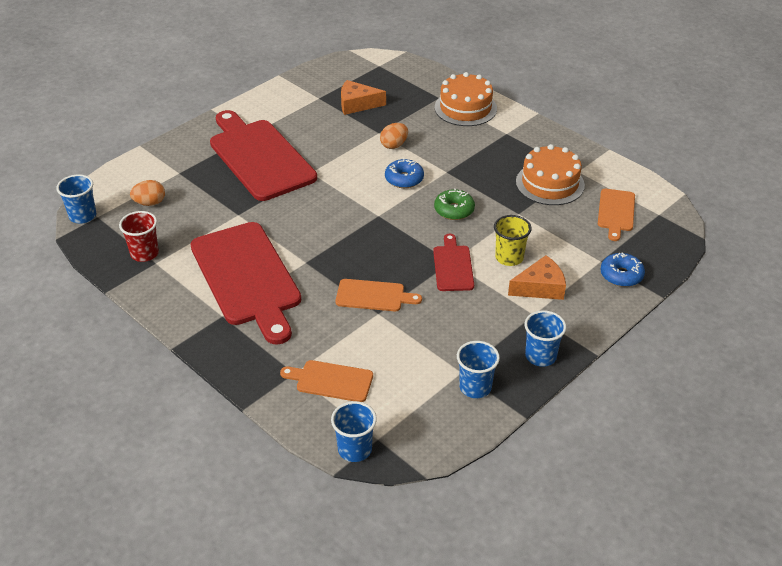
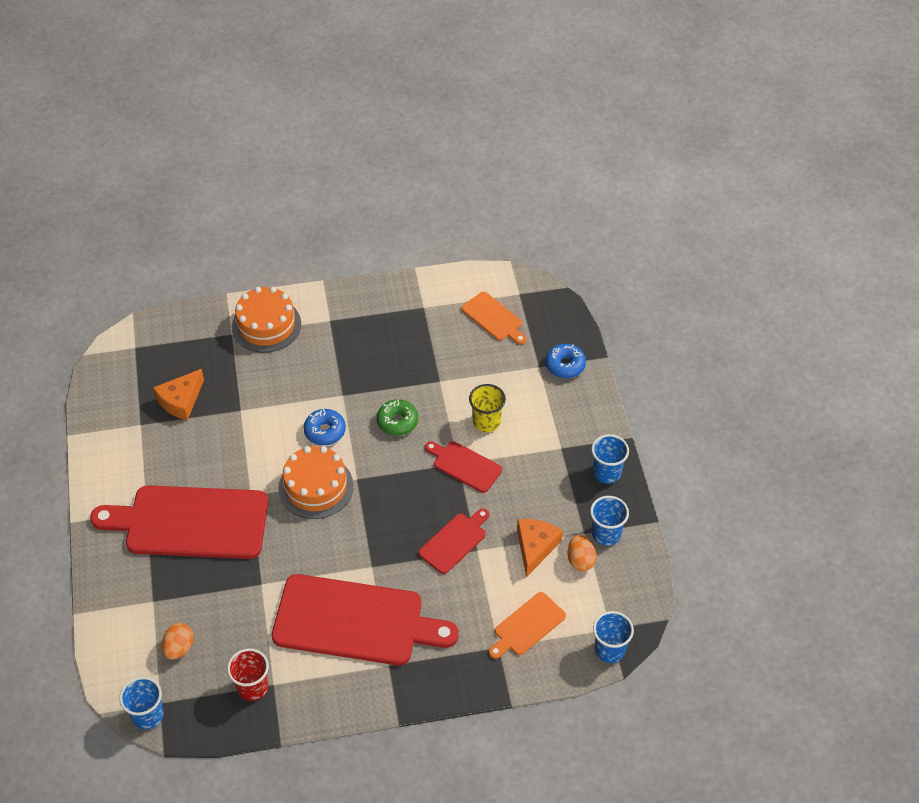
camera: 55 degrees left, 10 degrees up
orange cutting board [335,279,422,311] -> red cutting board [418,508,489,574]
orange egg [380,123,408,149] -> orange egg moved to [568,535,596,571]
orange cheese [508,255,566,300] -> orange cheese moved to [517,519,563,577]
orange cake [516,144,585,205] -> orange cake moved to [278,446,353,519]

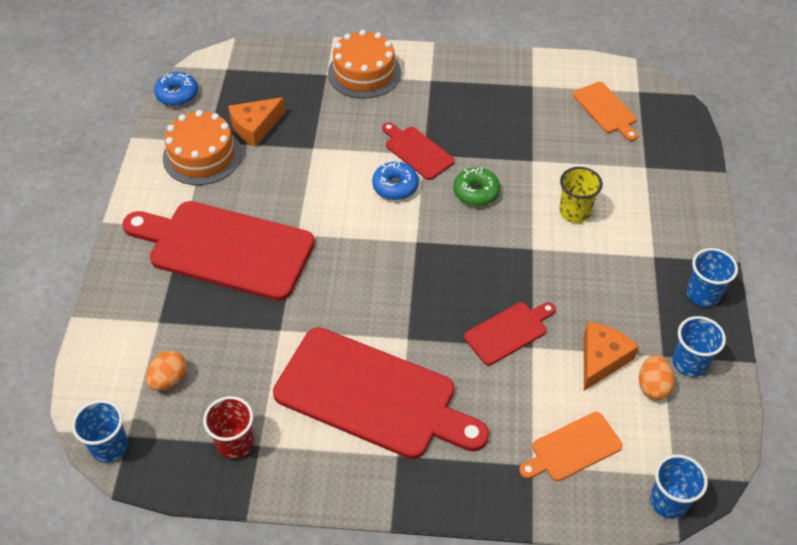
camera: 15 degrees right, 0 degrees up
orange cake [278,446,353,519] -> orange cake moved to [163,110,242,185]
red cutting board [425,441,502,493] -> red cutting board moved to [382,122,455,180]
blue donut [545,344,586,378] -> blue donut moved to [154,72,198,106]

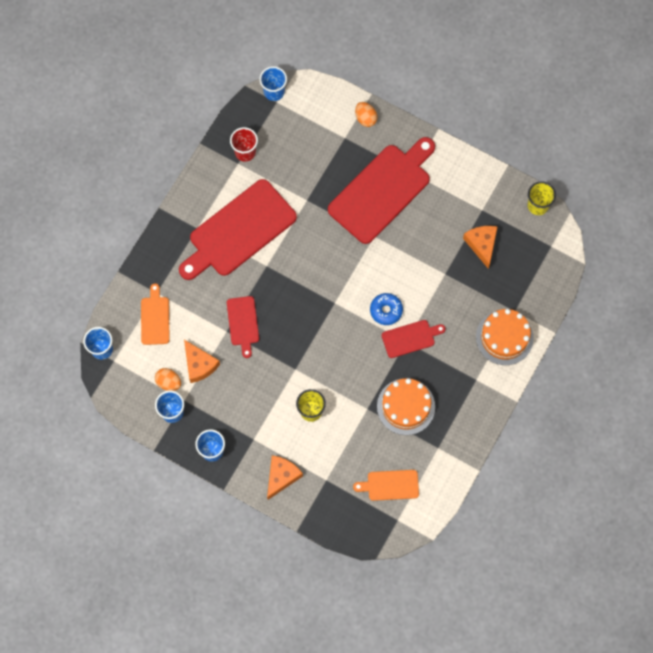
camera: 115 degrees right, 20 degrees up
orange egg [146,351,187,390] -> orange egg moved to [355,102,378,127]
blue donut [154,72,198,106] -> yellow cup [528,181,556,215]
orange cake [163,110,242,185] -> orange cake moved to [377,378,435,435]
green donut [453,167,500,206] -> none
none -> orange cheese [267,455,303,500]

